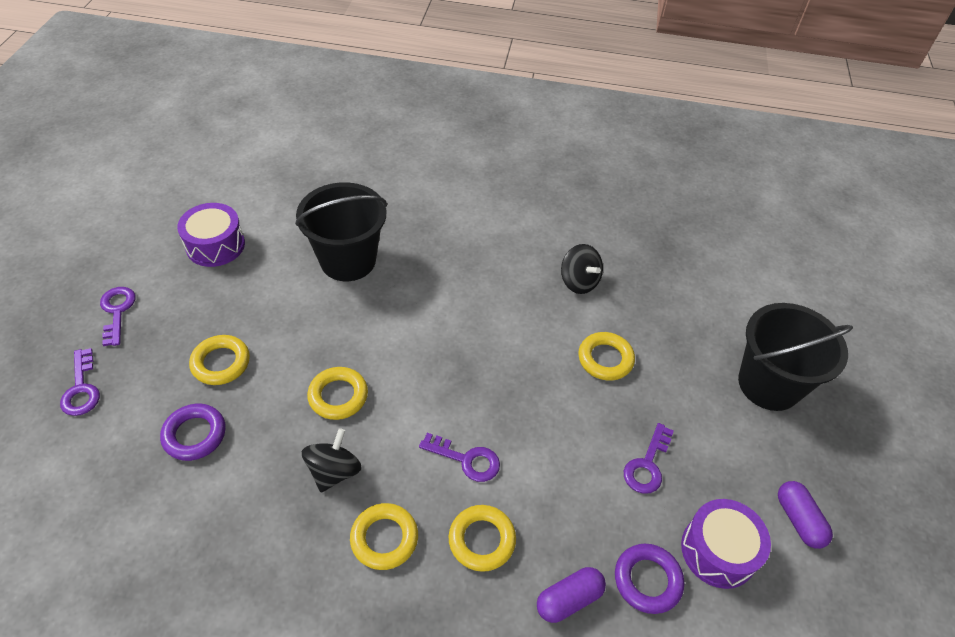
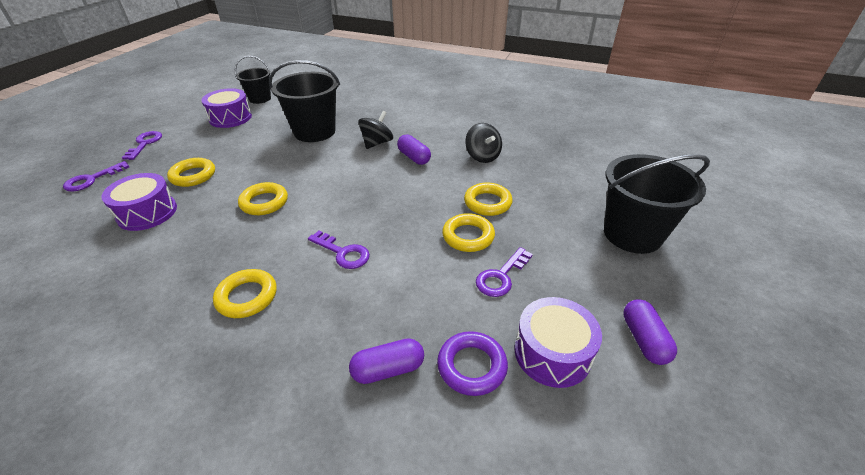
camera: 15 degrees right, 10 degrees down
purple key [60,348,100,416] -> purple key turned 45 degrees clockwise [63,161,129,192]
purple ring [160,404,226,461] -> purple drum [101,173,177,231]
black spinning top [302,428,362,492] -> black spinning top moved to [358,111,393,149]
yellow ring [448,505,516,572] -> yellow ring moved to [442,213,495,252]
none -> black bucket [235,56,271,104]
none -> purple capsule [397,134,431,165]

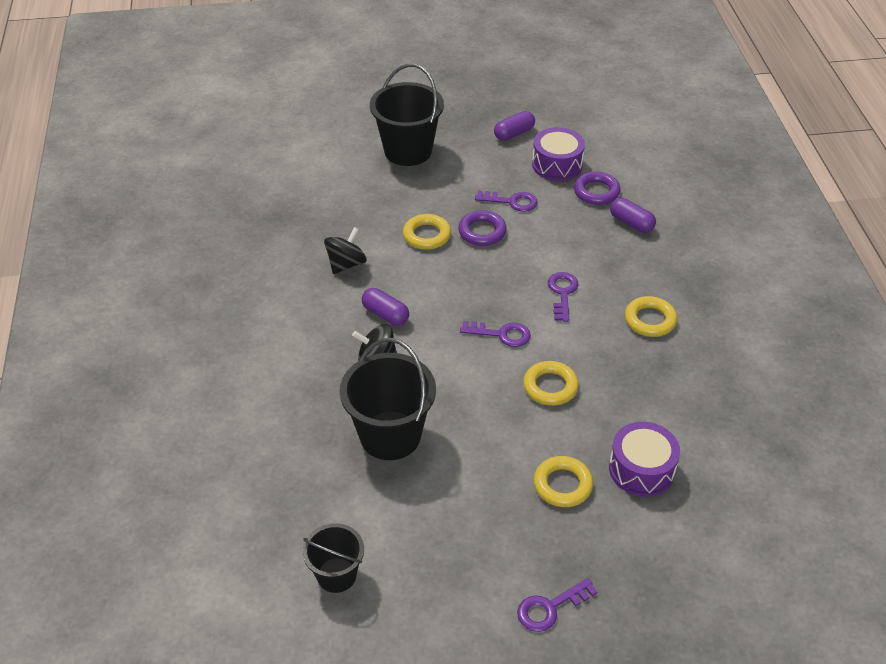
camera: 120 degrees left, 5 degrees up
purple key [63,161,129,192] -> purple key moved to [460,321,531,347]
purple drum [201,88,252,128] -> none
purple capsule [397,134,431,165] -> purple capsule turned 75 degrees counterclockwise [362,288,409,326]
yellow ring [442,213,495,252] -> purple ring [458,210,507,246]

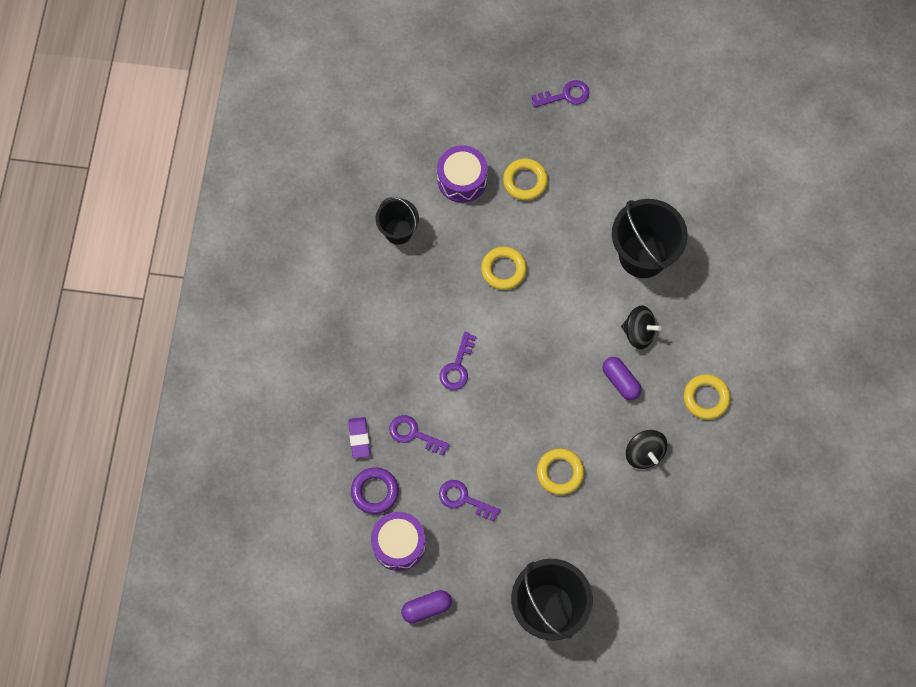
camera: 165 degrees left, 25 degrees up
black bucket [303,523,364,593] -> black bucket moved to [376,197,419,244]
black spinning top [324,227,367,274] -> black spinning top turned 75 degrees counterclockwise [626,430,667,469]
purple ring [458,210,507,246] -> none
purple key [460,321,531,347] -> purple key moved to [389,415,450,456]
purple capsule [610,198,656,233] -> purple eraser [348,417,370,459]
yellow ring [625,296,677,337] -> yellow ring moved to [684,374,731,420]

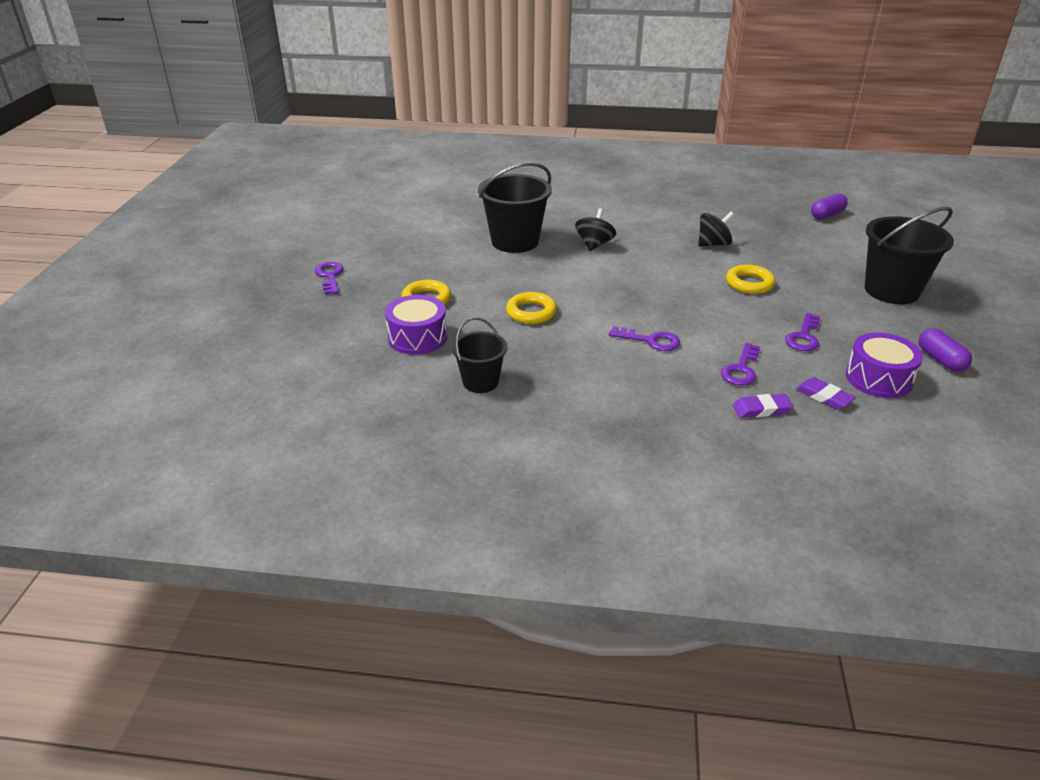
camera: 90 degrees left, 35 degrees down
purple ring [351,467,399,514] -> purple eraser [796,377,856,409]
purple capsule [602,357,642,400] -> purple capsule moved to [811,194,848,219]
yellow ring [684,374,731,420] -> none

